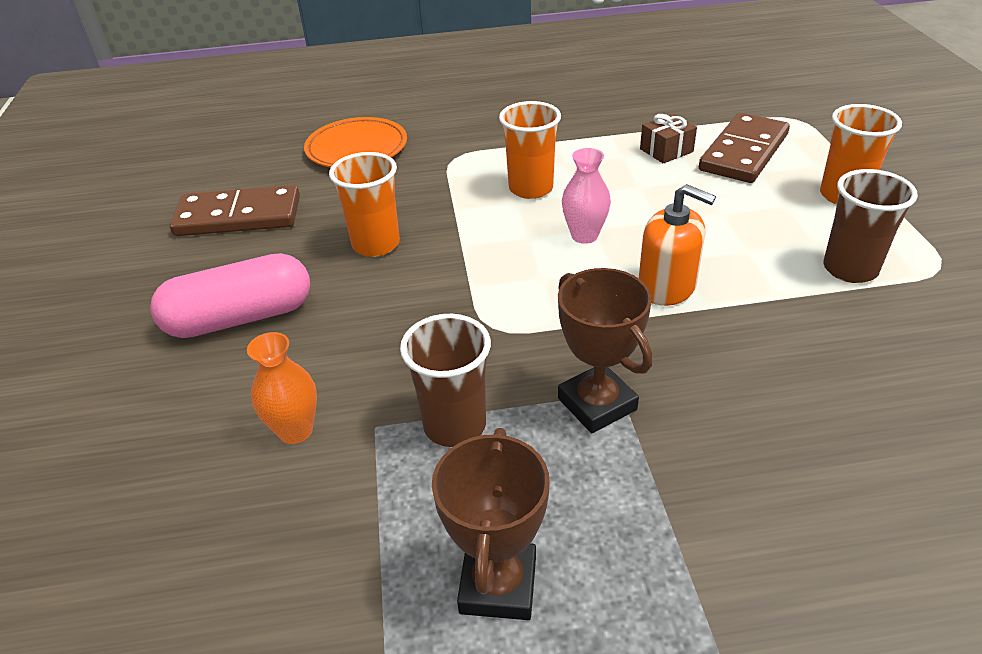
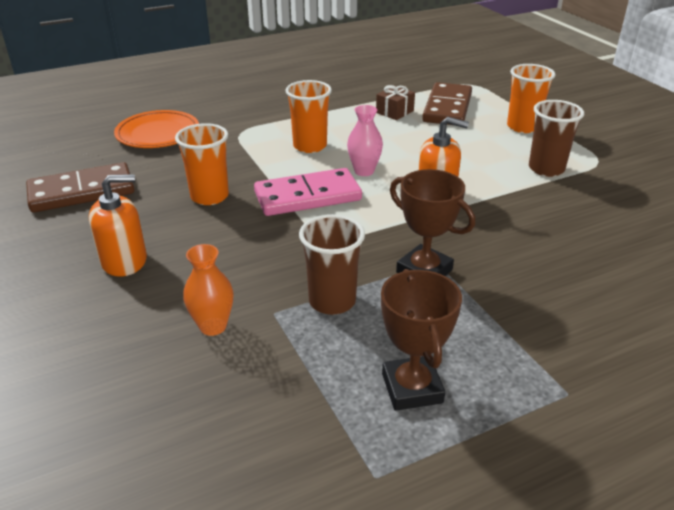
camera: 20 degrees left, 5 degrees down
pink capsule [150,253,310,338] -> orange soap dispenser [89,174,147,277]
none -> pink domino [254,168,362,216]

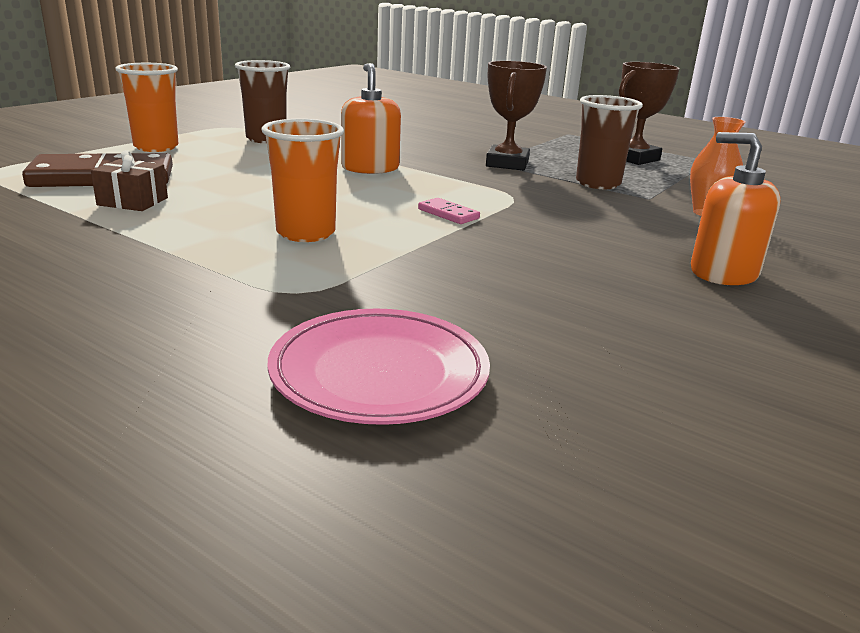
camera: 120 degrees left, 10 degrees down
brown domino [26,162,135,213] -> none
orange plate [114,110,199,148] -> pink plate [268,309,490,425]
orange cup [175,123,229,205] -> none
pink domino [254,168,362,216] -> pink domino [418,198,480,224], size x0.43
pink vase [347,105,383,176] -> none

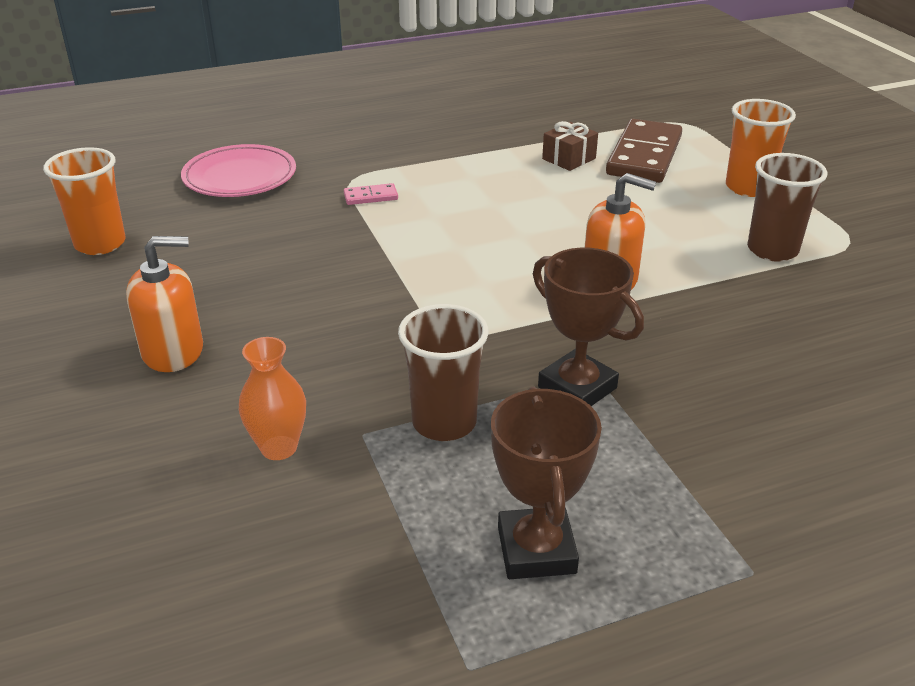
camera: 125 degrees right, 10 degrees up
orange cup [262,119,344,242] -> orange cup moved to [43,147,125,255]
pink domino [418,198,480,224] -> pink domino moved to [344,183,398,205]

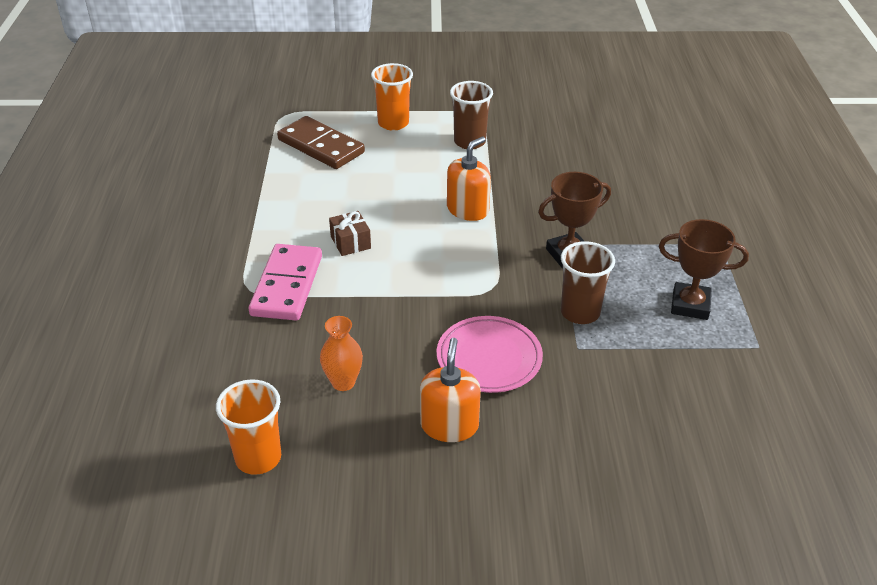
camera: 70 degrees left, 5 degrees up
pink plate [181,144,296,197] -> pink plate moved to [437,316,543,393]
orange vase [239,337,306,460] -> orange vase moved to [320,316,363,391]
pink domino [344,183,398,205] -> pink domino [249,244,322,321], size x2.34
brown gift [542,121,598,171] -> brown gift moved to [329,211,371,256]

